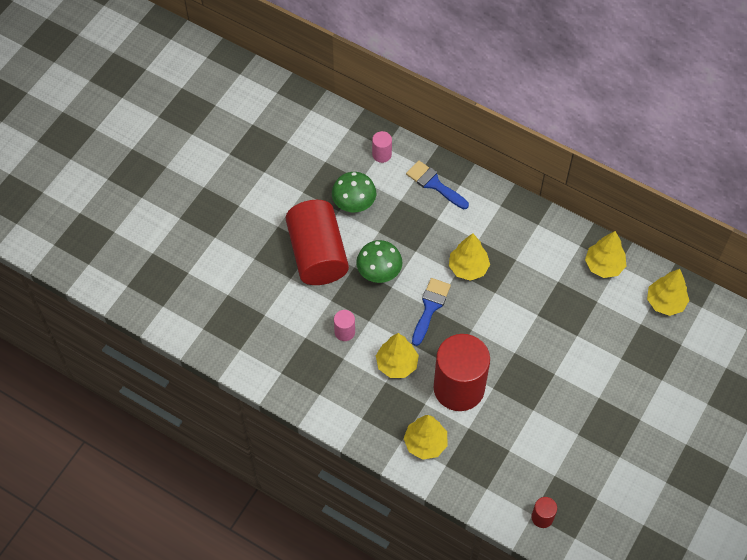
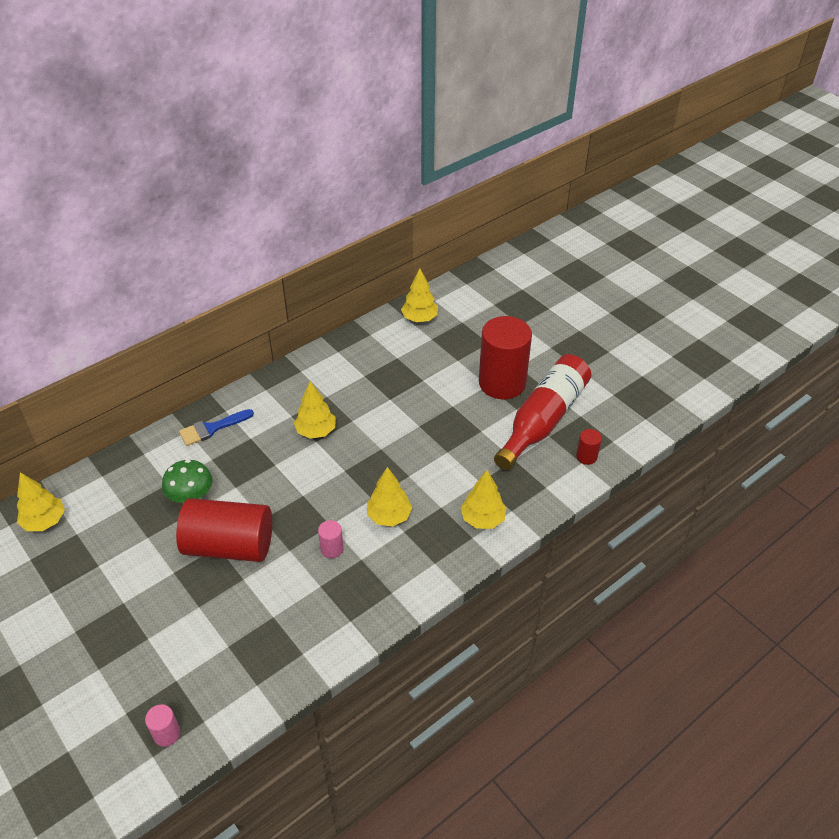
camera: 70 degrees left, 15 degrees down
green mushroom [356,240,402,283] -> none
pink cylinder [372,131,392,163] -> pink cylinder moved to [145,704,180,747]
blue brush [412,278,451,346] -> none
red cylinder [434,334,490,411] -> red cylinder moved to [479,316,532,399]
yellow tree [585,231,626,278] -> yellow tree moved to [17,472,65,531]
none -> red bottle [494,354,591,470]

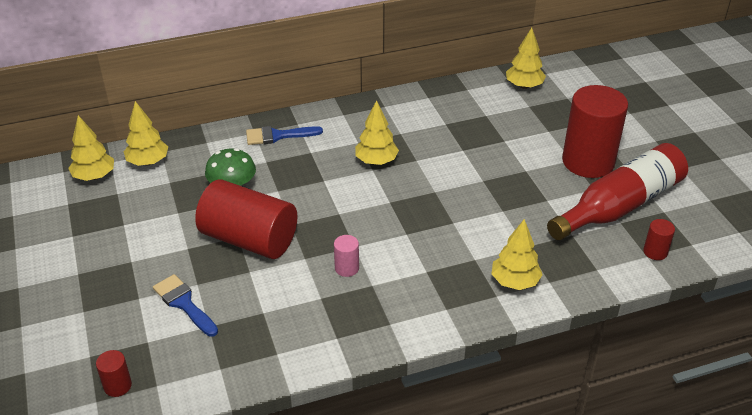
camera: 20 degrees right, 5 degrees down
pink cylinder [145,704,180,747] -> red cylinder [96,350,132,397]
yellow tree [367,467,412,527] -> yellow tree moved to [124,101,168,166]
none -> blue brush [153,274,218,337]

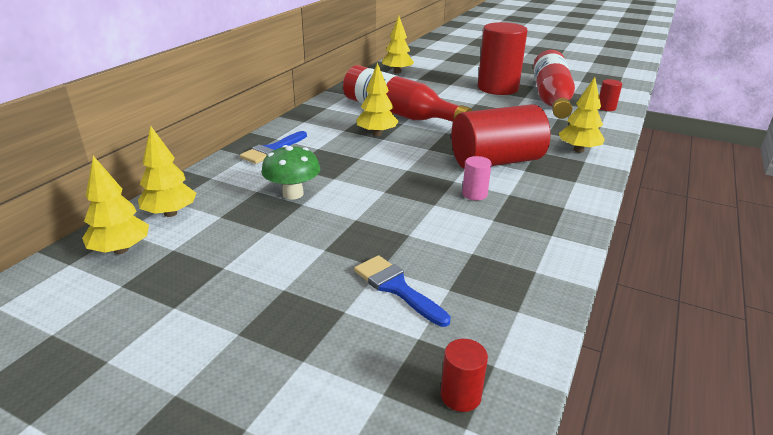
camera: 45 degrees left, 10 degrees down
blue brush [153,274,218,337] -> blue brush turned 45 degrees clockwise [354,255,451,327]
red cylinder [195,180,297,259] -> red cylinder moved to [451,104,550,169]
none -> red bottle [343,65,472,122]

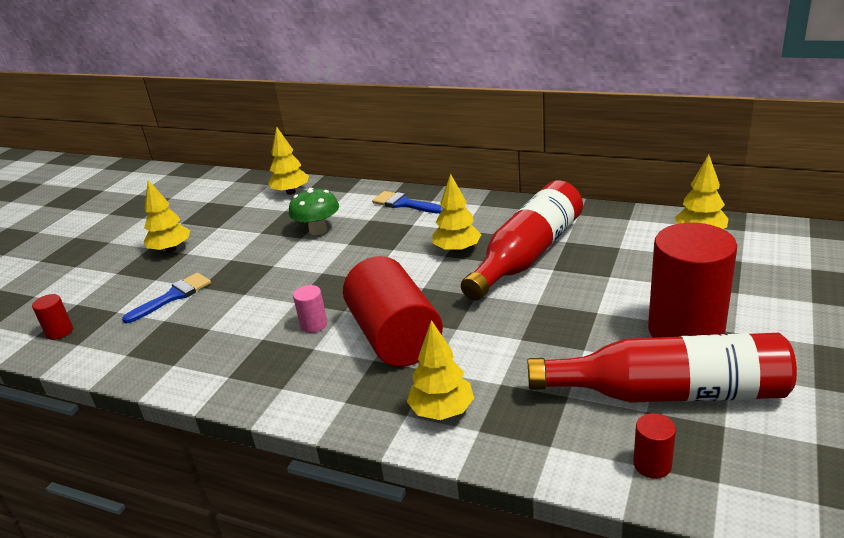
camera: 90 degrees right, 0 degrees up
yellow tree [82,156,149,254] -> yellow tree moved to [144,180,190,253]

